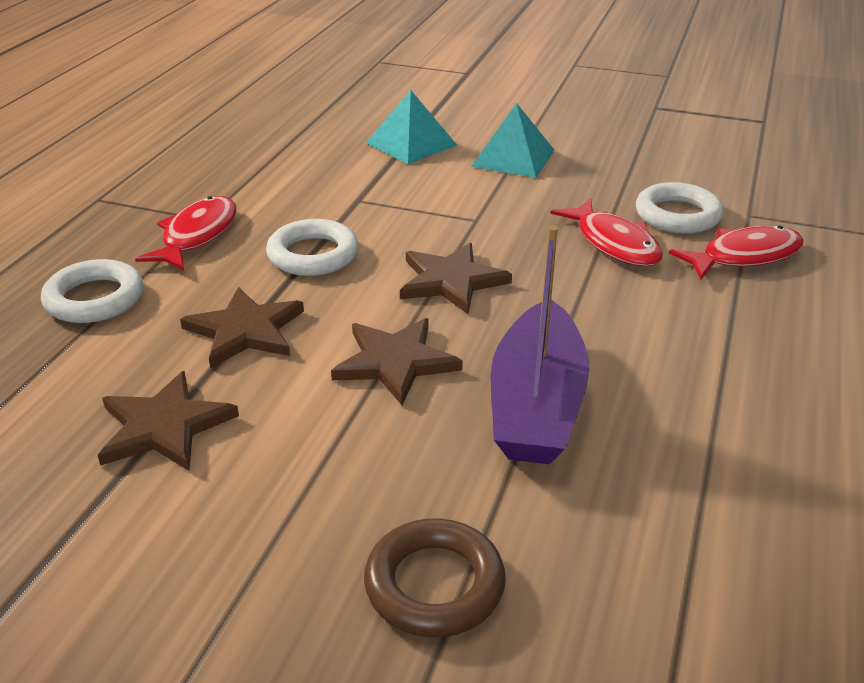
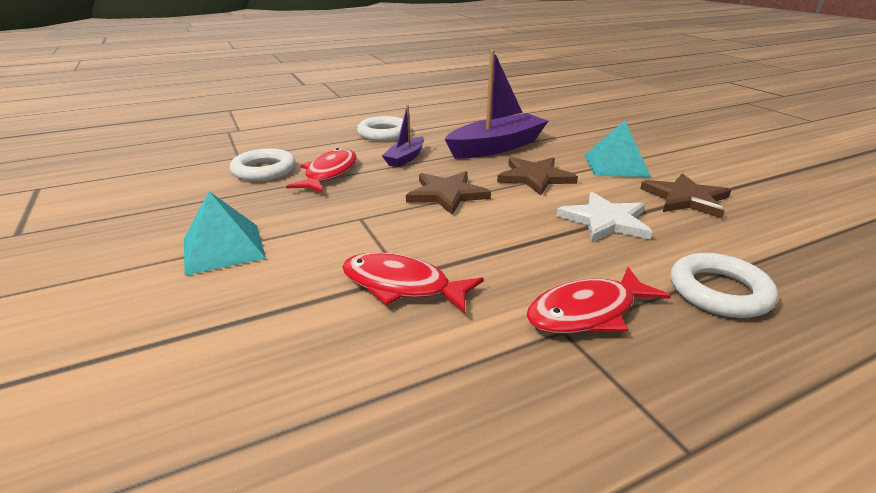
camera: 135 degrees left, 5 degrees down
brown star [180,287,304,368] -> white star [556,192,652,242]
white ring [266,219,359,276] -> white ring moved to [357,116,410,141]
brown ring [364,518,506,637] -> none
turquoise pyramid [366,90,457,164] -> turquoise pyramid moved to [584,120,651,177]
red fish [669,226,803,280] -> red fish moved to [342,252,484,313]
none -> purple boat [382,105,424,168]

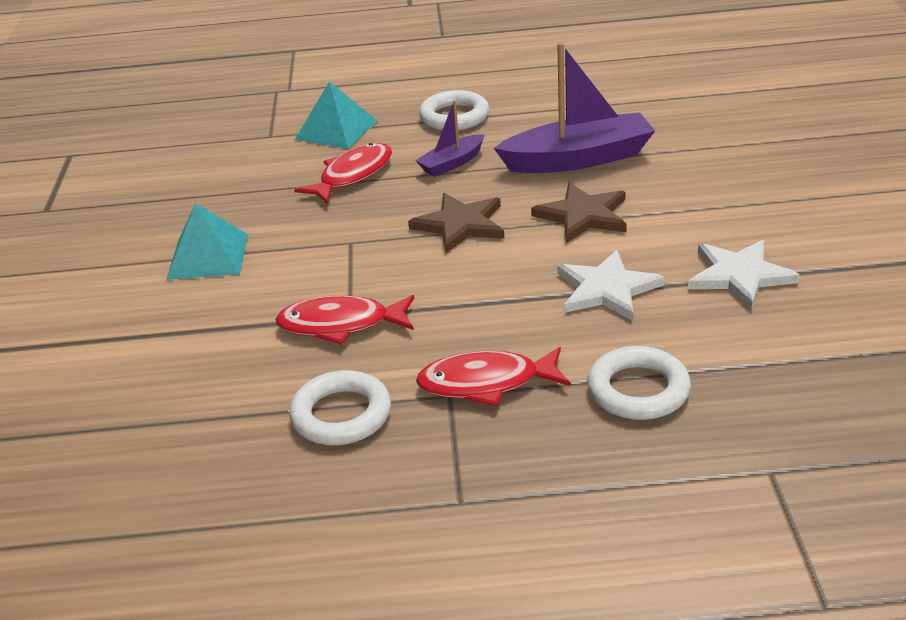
camera: 25 degrees right, 5 degrees up
white ring [230,148,296,181] -> white ring moved to [289,370,391,445]
red fish [342,252,484,313] -> red fish turned 45 degrees counterclockwise [275,295,414,345]
turquoise pyramid [584,120,651,177] -> turquoise pyramid moved to [295,81,377,149]
brown star [640,173,731,218] -> white star [688,240,800,310]

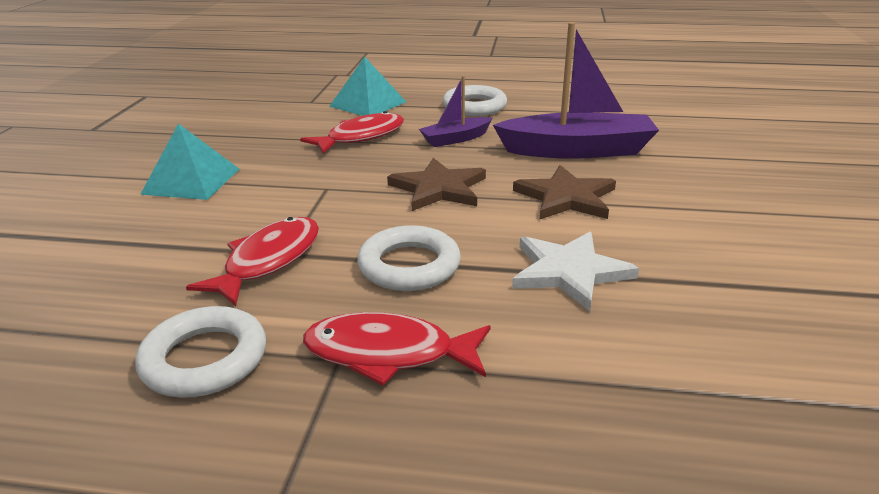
camera: 10 degrees right, 5 degrees down
red fish [275,295,414,345] -> red fish turned 105 degrees clockwise [186,217,319,306]
white ring [587,346,691,420] -> white ring moved to [357,225,461,291]
white star [688,240,800,310] -> none

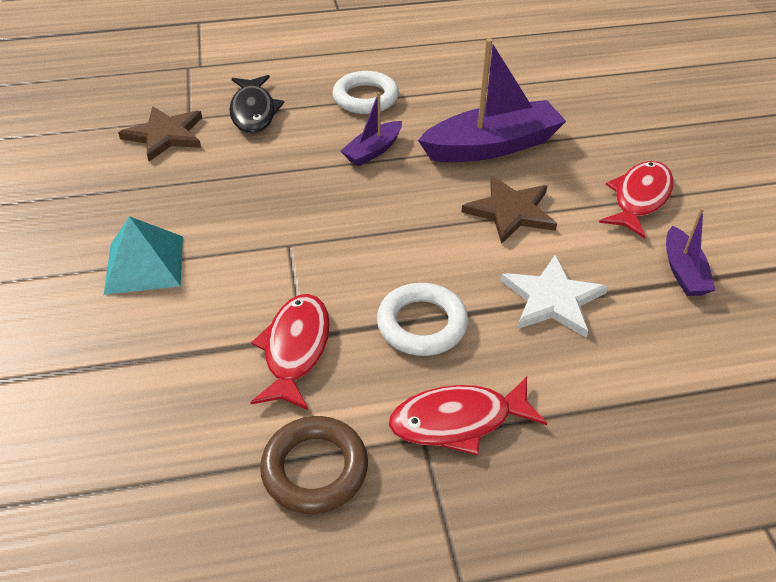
camera: 20 degrees left, 15 degrees up
white ring [135,306,266,398] -> brown ring [260,416,368,514]
red fish [300,111,404,154] -> red fish moved to [599,161,674,239]
turquoise pyramid [329,57,406,116] -> black fish [229,75,284,134]
brown star [387,158,486,211] -> brown star moved to [118,106,202,162]
none -> purple boat [666,208,716,296]

